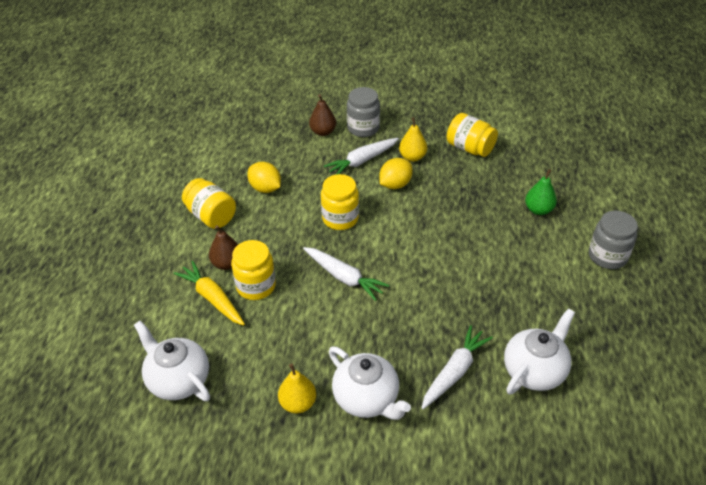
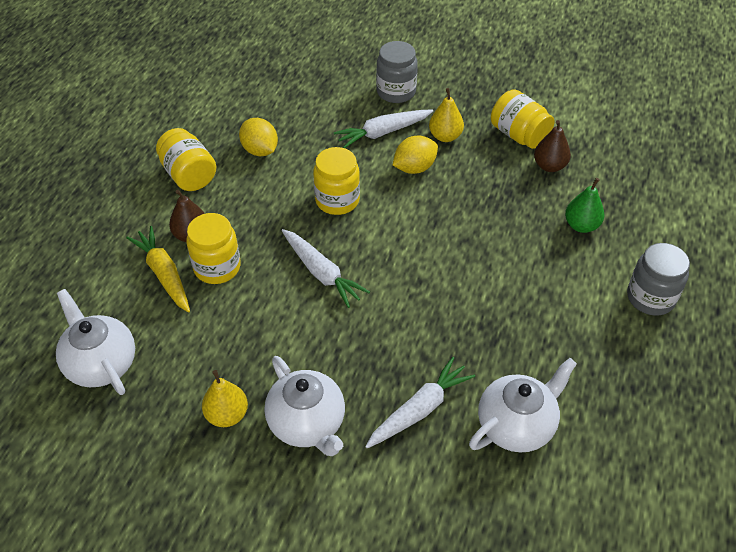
camera: 10 degrees right, 5 degrees up
brown pear [309,94,336,136] -> brown pear moved to [534,120,571,172]

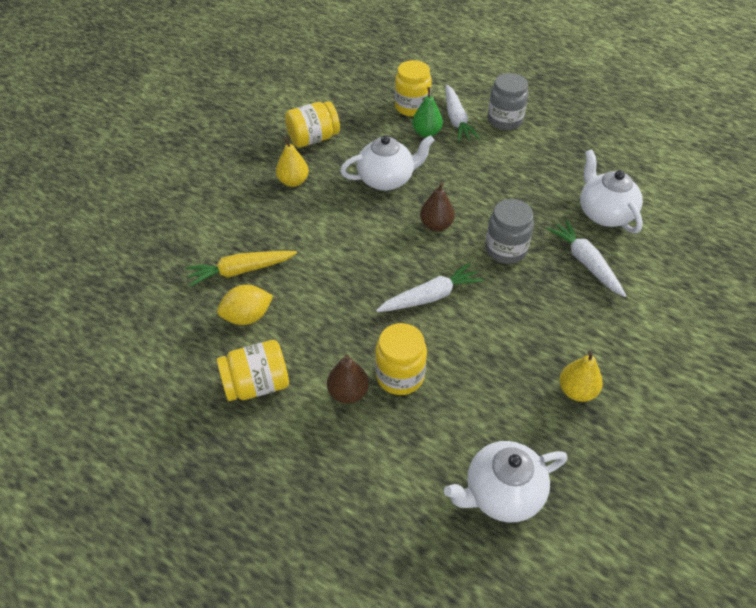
camera: 75 degrees left, 0 degrees up
yellow carrot [126,226,190,312] -> yellow carrot moved to [186,251,297,287]
white teapot [264,356,345,456] -> white teapot moved to [340,135,435,191]
yellow jar [313,147,360,215] -> yellow jar moved to [395,60,432,117]
white carrot [334,110,433,148] -> white carrot moved to [446,85,479,141]
grey jar [376,41,418,103] -> grey jar moved to [485,199,534,264]
yellow lemon [393,136,438,174] -> none
brown pear [534,120,571,172] -> brown pear moved to [420,182,455,231]

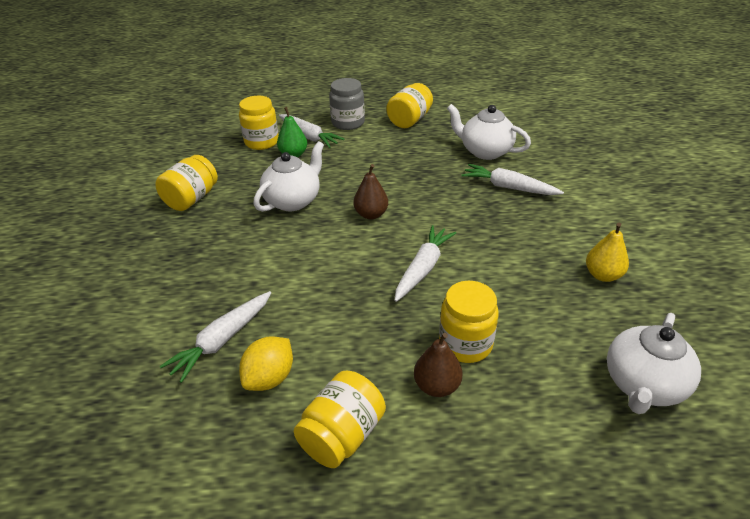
camera: 35 degrees left, 10 degrees down
yellow carrot [186,251,297,287] -> white carrot [160,291,271,383]
yellow pear [276,137,309,187] -> none
grey jar [485,199,534,264] -> none
none -> yellow jar [386,83,433,128]

